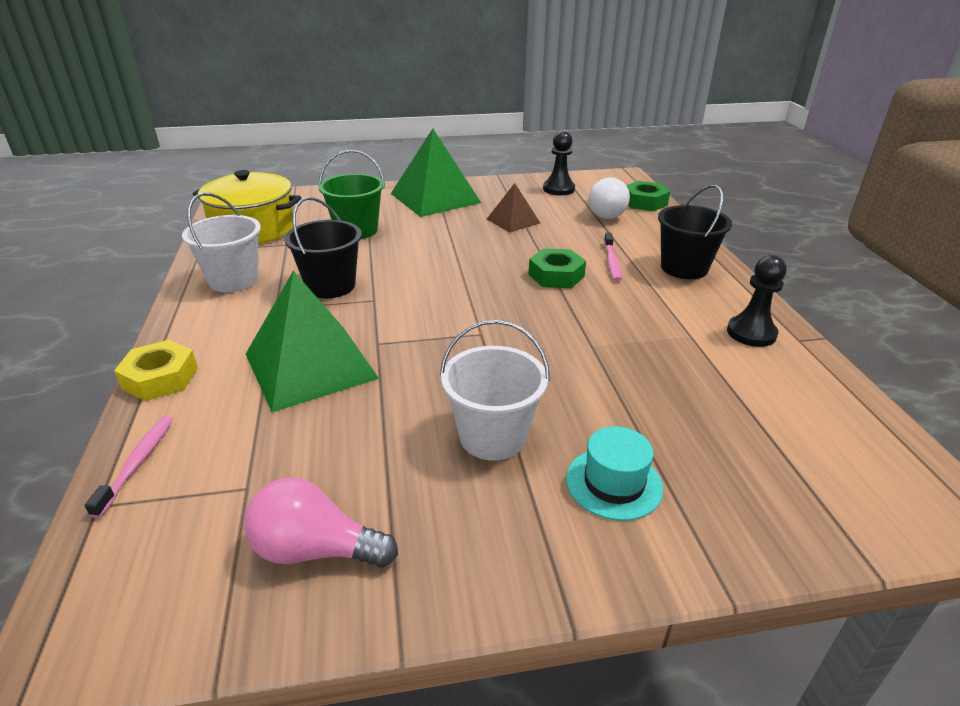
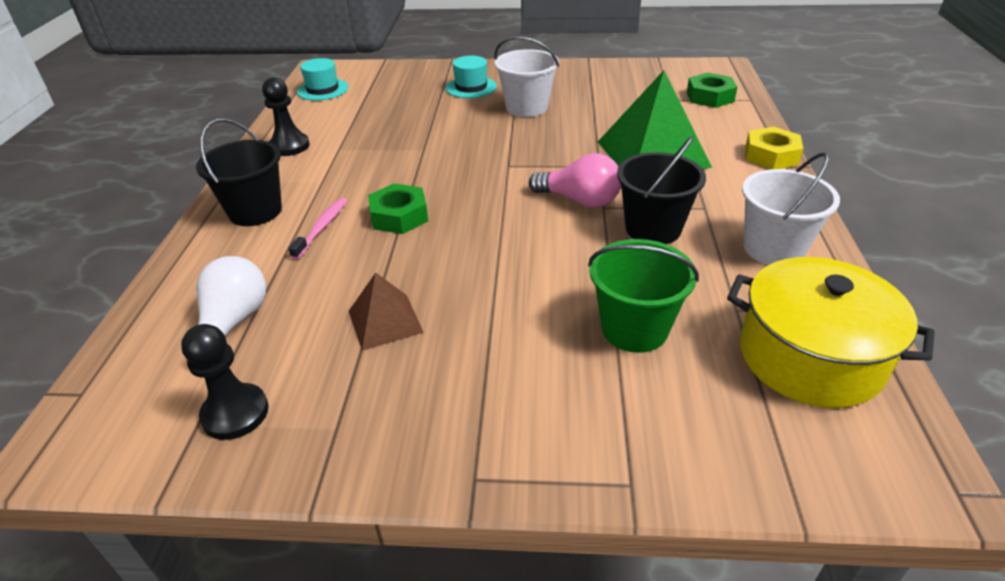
camera: 165 degrees left, 5 degrees up
pink toothbrush [85,416,173,518] -> none
pink light bulb [244,477,398,567] -> pink light bulb moved to [529,153,621,208]
green pyramid [391,129,481,217] -> none
green nut [626,181,670,211] -> green nut moved to [687,73,737,108]
none -> turquoise hat [297,58,348,101]

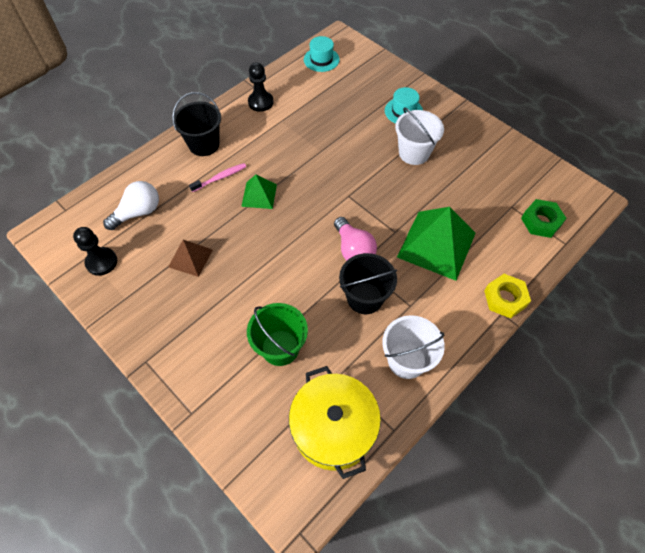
camera: 40 degrees right, 20 degrees up
green nut [368,183,428,234] -> green pyramid [241,175,277,209]

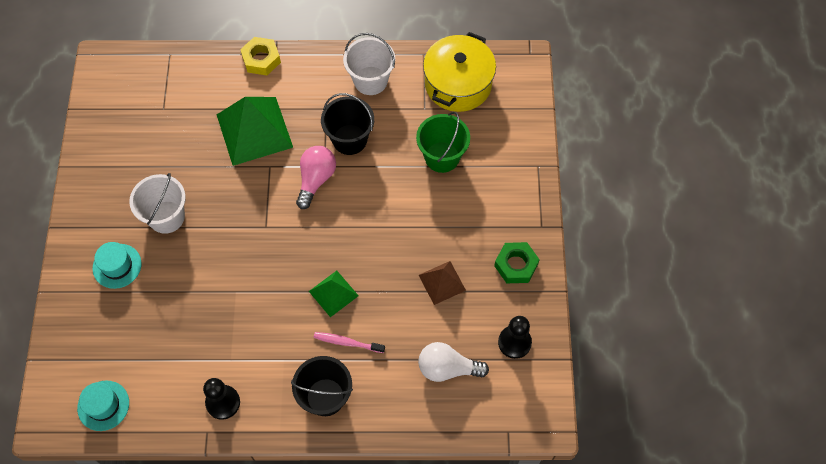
camera: 135 degrees left, 5 degrees up
green nut [521,199,567,238] -> green nut moved to [494,242,540,283]

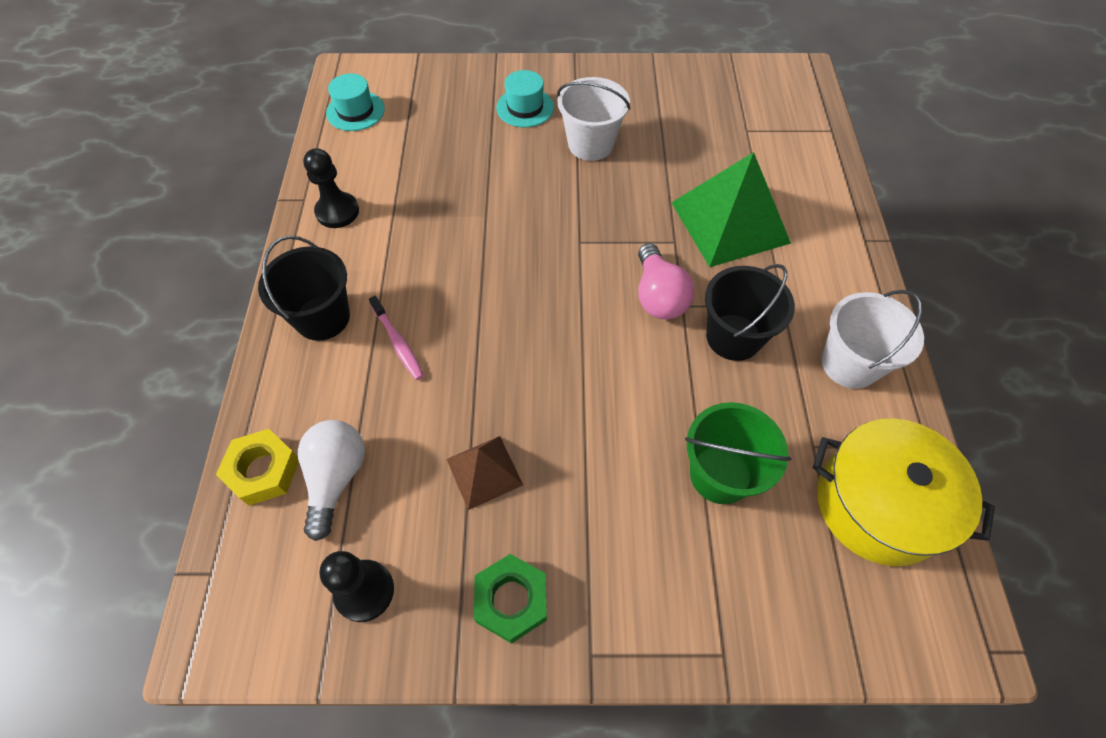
camera: 90 degrees right, 5 degrees down
yellow nut [240,37,281,75] -> yellow nut moved to [216,429,299,505]
pink light bulb [296,146,336,209] -> pink light bulb turned 60 degrees clockwise [638,243,694,320]
green pyramid [309,271,359,317] -> none
pink toothbrush [314,332,385,353] -> pink toothbrush turned 135 degrees clockwise [369,296,424,380]

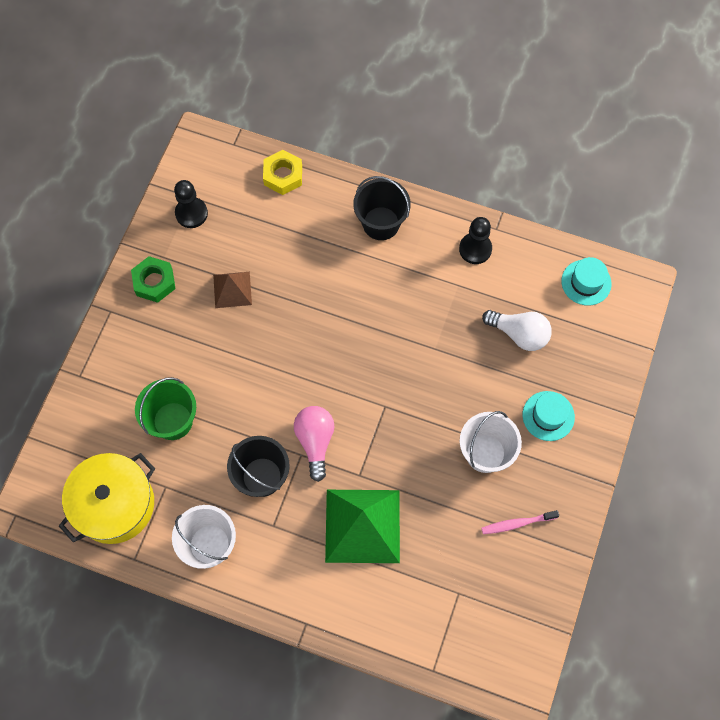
camera: 110 degrees right, 10 degrees up
white light bulb [298,420,365,541] -> white light bulb moved to [482,310,552,351]
pink toothbrush [369,296,424,380] -> pink toothbrush moved to [481,510,559,534]
pink light bulb [638,243,694,320] -> pink light bulb turned 75 degrees clockwise [294,406,334,482]

